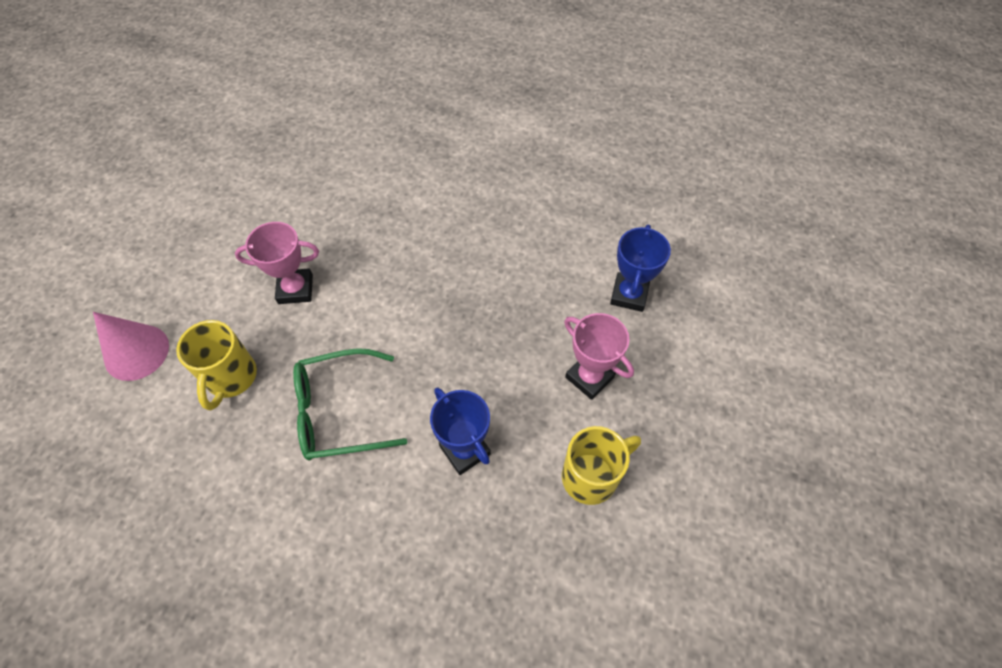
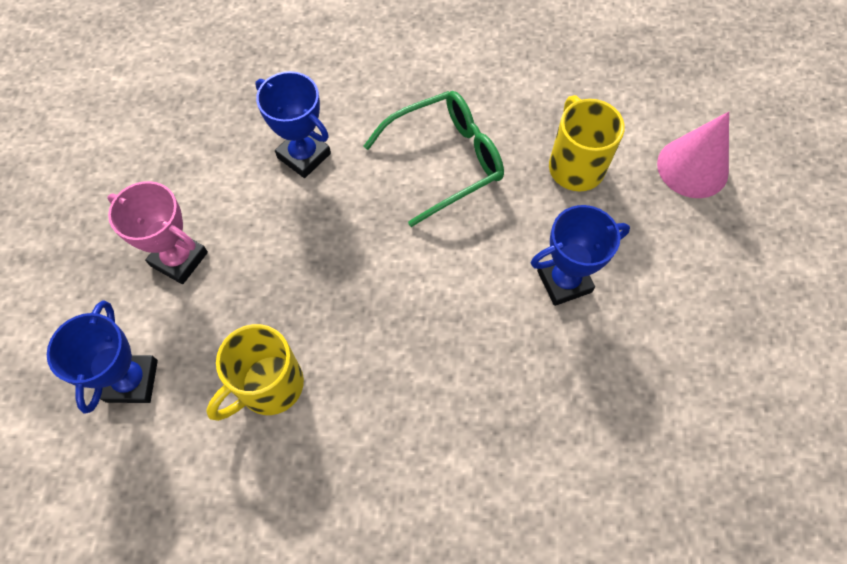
camera: 165 degrees right, 5 degrees up
pink trophy [235,222,319,304] -> blue trophy [531,205,630,306]
yellow mug [562,426,641,505] -> yellow mug moved to [207,324,304,421]

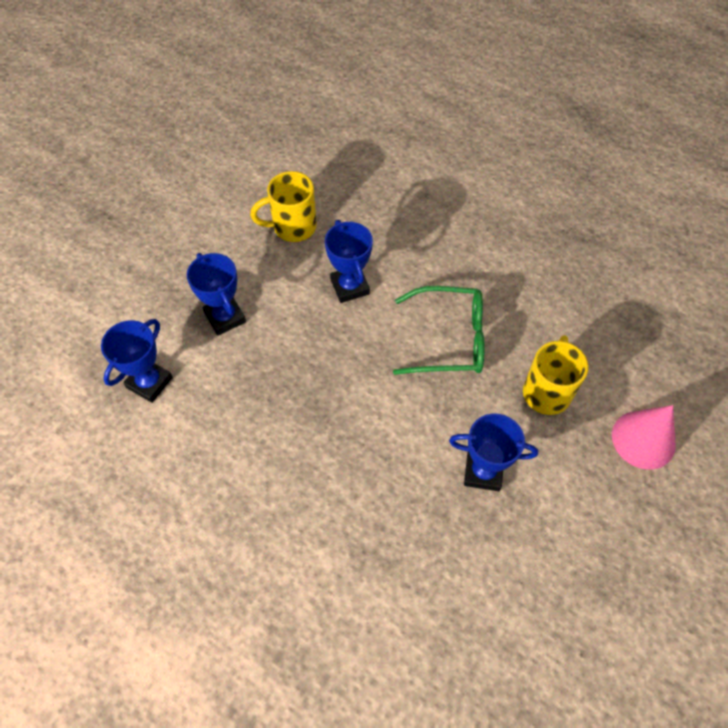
camera: 30 degrees right, 5 degrees down
pink trophy [107,181,208,284] -> blue trophy [187,253,246,336]
yellow mug [207,324,304,421] -> yellow mug moved to [250,171,317,242]

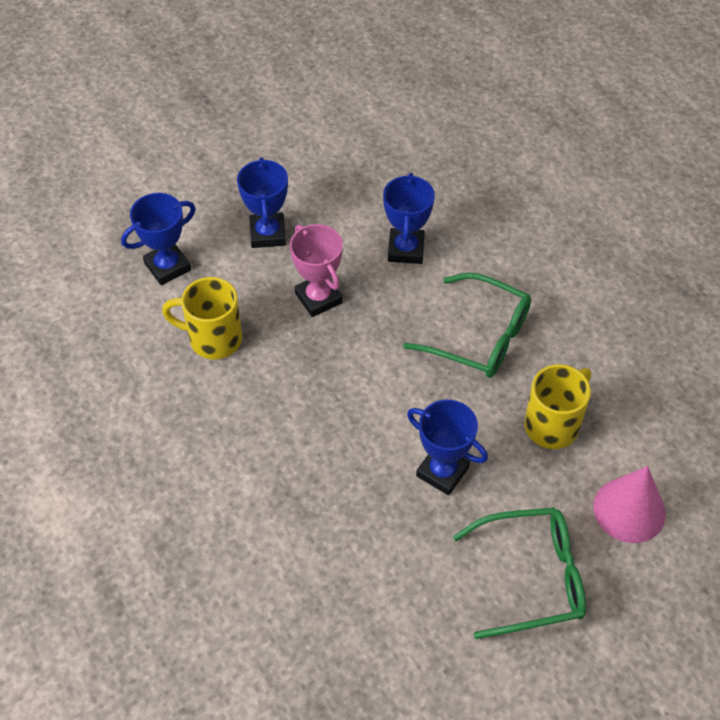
camera: 25 degrees right, 5 degrees down
yellow mug [250,171,317,242] -> yellow mug moved to [162,277,242,359]
none -> pink trophy [290,224,343,317]
none -> green glasses [453,507,586,639]

